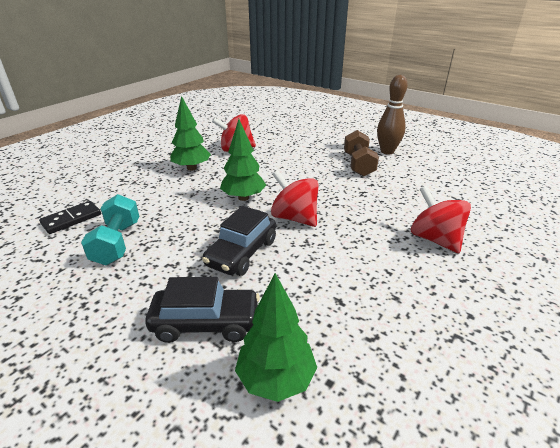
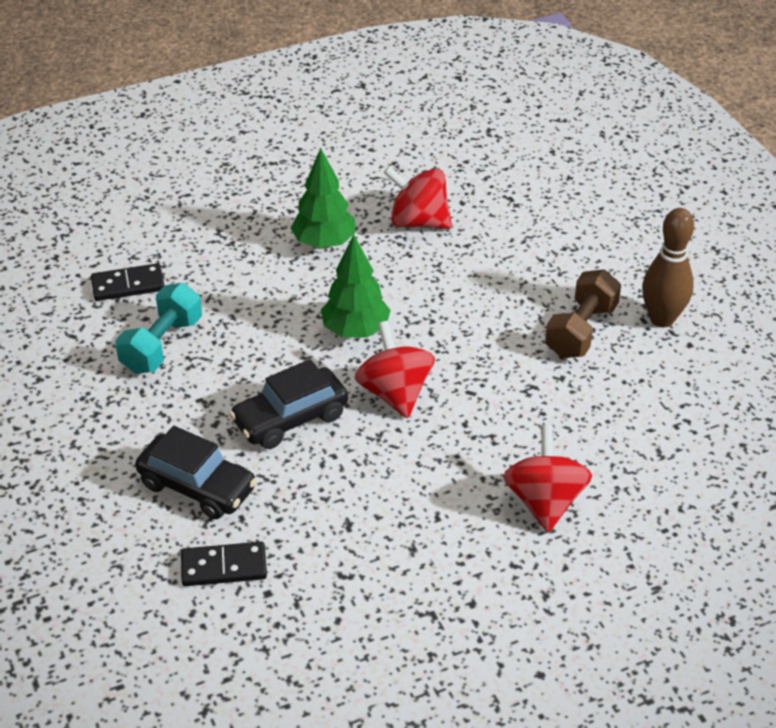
camera: 30 degrees right, 10 degrees up
green tree [235,273,317,402] -> black domino [181,542,267,586]

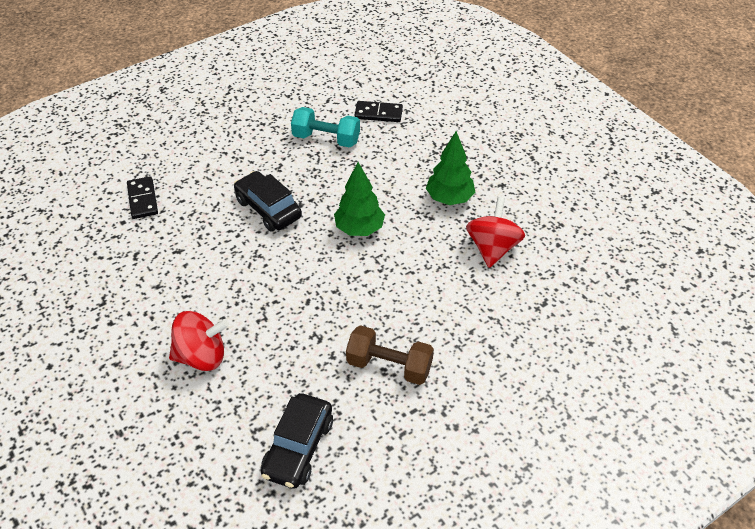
camera: 80 degrees right, 5 degrees up
black domino [91,263,164,301] -> black domino turned 60 degrees counterclockwise [354,101,403,122]
black car [135,426,257,519] -> black car moved to [261,393,333,489]
red spinning top [355,321,435,418] -> none
brown bowling pin [642,208,694,327] -> none

